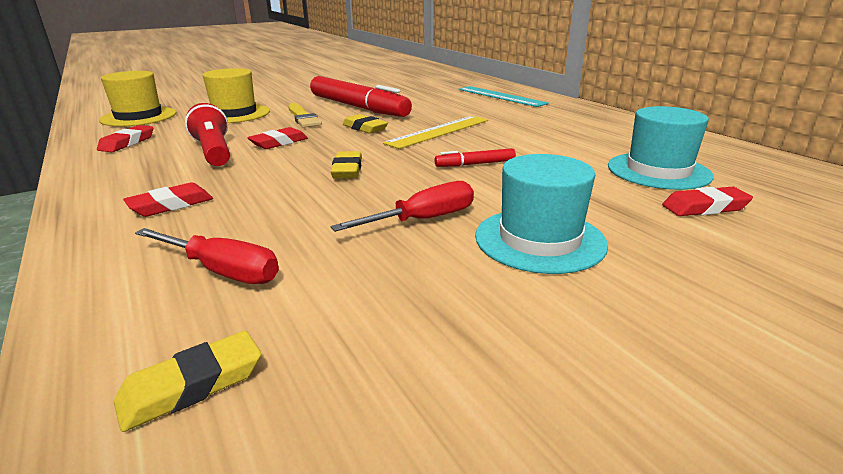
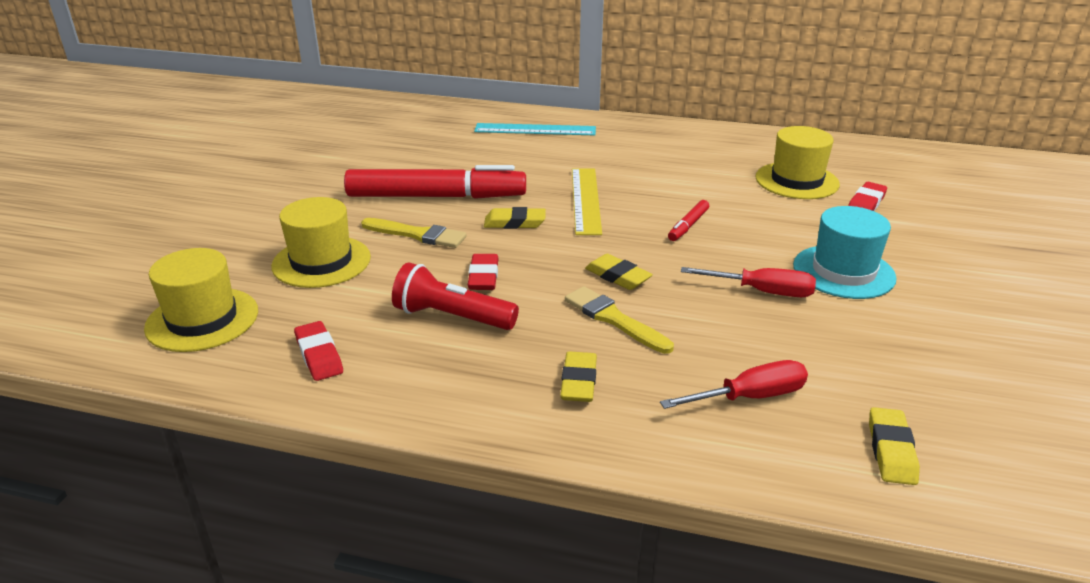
camera: 45 degrees left, 5 degrees up
red eraser [123,182,213,217] -> yellow eraser [560,351,597,402]
red screwdriver [331,181,474,232] -> red screwdriver turned 90 degrees clockwise [681,267,816,297]
turquoise hat [608,106,714,190] -> yellow hat [756,126,840,199]
none -> yellow brush [565,286,674,354]

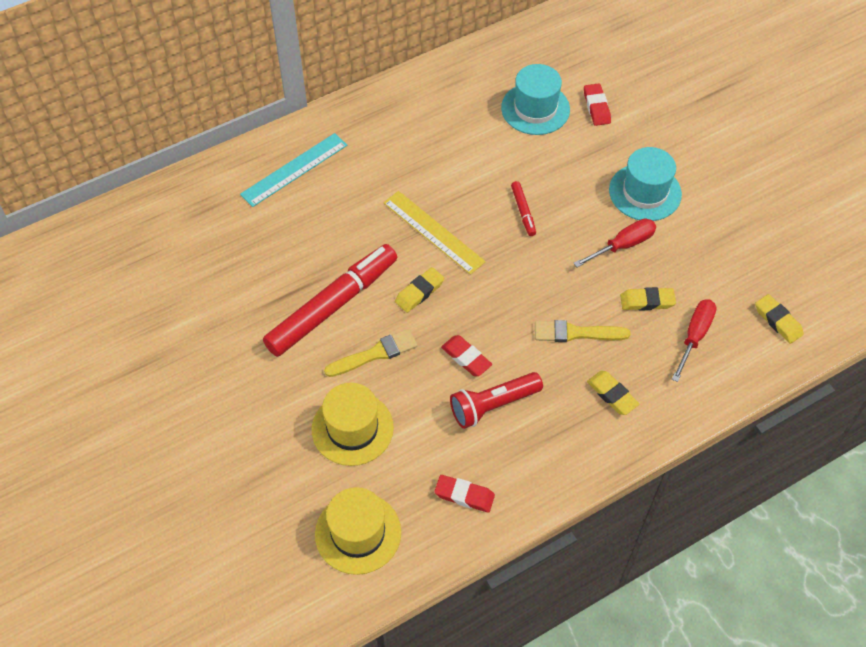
camera: 45 degrees left, 25 degrees up
yellow eraser [585,254,653,290] -> yellow eraser moved to [620,287,676,311]
yellow hat [756,126,840,199] -> turquoise hat [501,64,570,135]

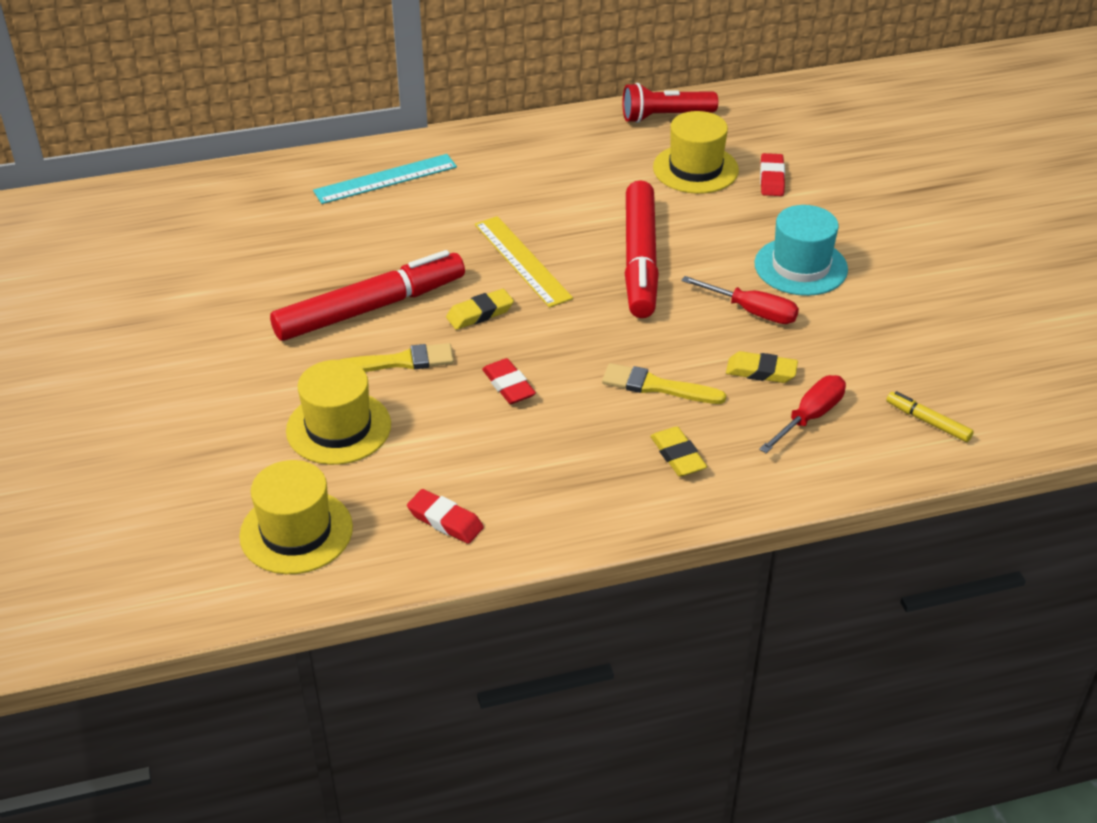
camera: 15 degrees right, 15 degrees down
red flashlight [450,372,543,429] -> red flashlight moved to [622,83,718,123]
turquoise hat [501,64,570,135] -> yellow hat [653,111,739,194]
red marker [511,181,536,236] -> red marker [625,180,659,318], size x2.39
red screwdriver [573,218,656,267] -> red screwdriver turned 45 degrees clockwise [681,276,799,324]
yellow eraser [755,294,804,344] -> yellow marker [886,391,974,442]

